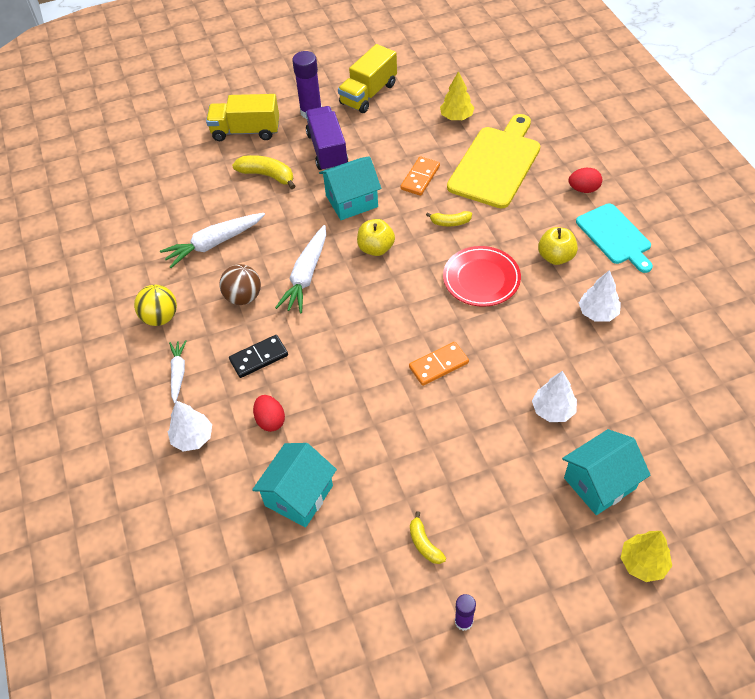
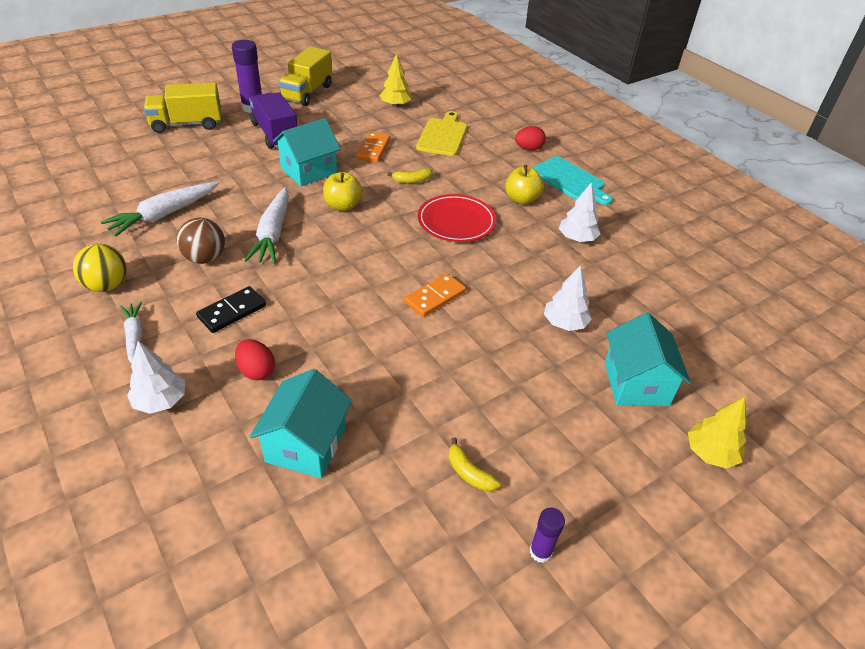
camera: 20 degrees left, 10 degrees down
yellow banana [232,155,295,189] -> none
yellow cutting board [447,114,540,209] -> yellow cutting board [416,111,467,156], size x0.66
turquoise house [562,429,651,515] -> turquoise house turned 45 degrees counterclockwise [605,312,691,406]

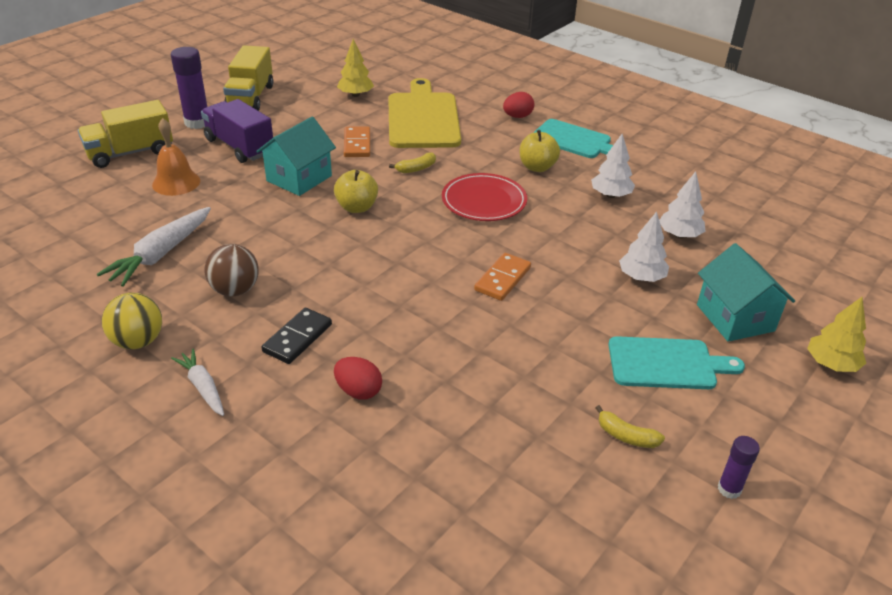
camera: 15 degrees left, 5 degrees down
white tree [127,341,185,414] -> white tree moved to [659,172,706,238]
white carrot [244,187,289,264] -> none
turquoise house [250,369,352,478] -> none
yellow cutting board [416,111,467,156] -> yellow cutting board [388,78,461,148], size x1.53
none -> orange bell [152,118,200,196]
none -> turquoise cutting board [609,336,745,389]

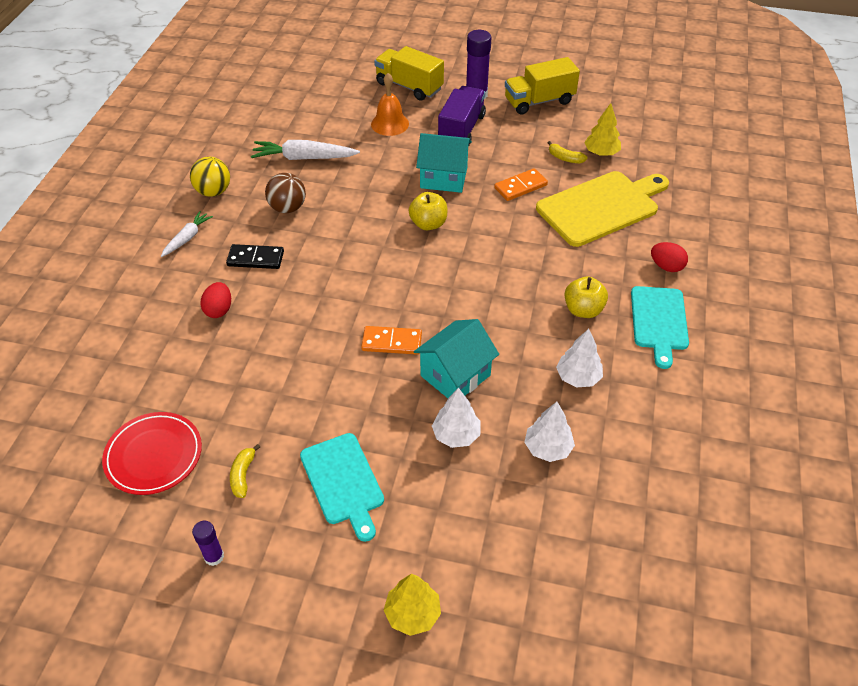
camera: 65 degrees right, 10 degrees up
yellow banana [389,153,436,173] -> yellow banana moved to [548,141,588,164]
red plate [442,173,527,221] -> red plate moved to [102,412,202,495]
turquoise house [697,243,795,342] -> turquoise house moved to [414,319,499,398]

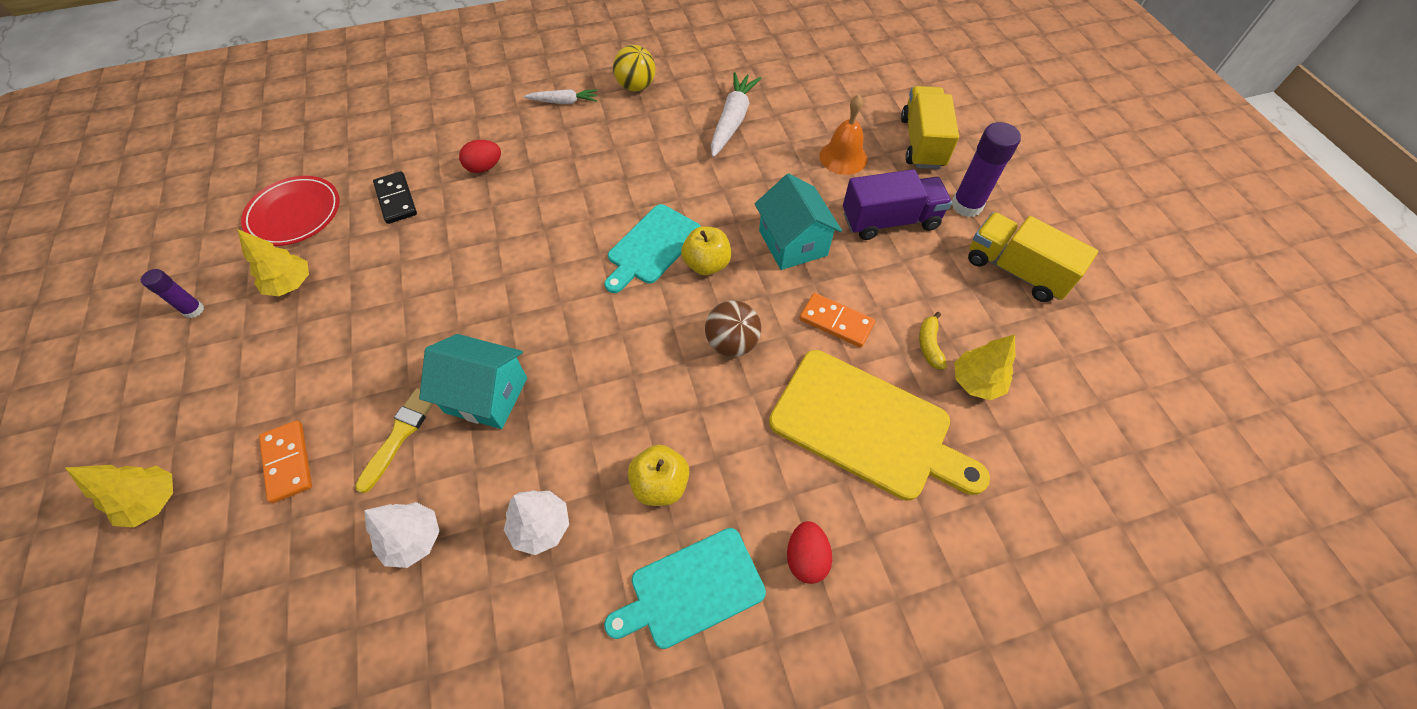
camera: 60 degrees right, 10 degrees up
black domino [226,244,284,269] -> black domino moved to [373,171,417,224]
yellow banana [230,444,260,498] -> yellow tree [237,229,309,296]
white carrot [251,140,360,160] -> white carrot turned 45 degrees clockwise [711,72,761,157]
brown ball [265,173,306,213] -> brown ball moved to [705,300,761,357]
turquoise cutting board [300,433,384,542] -> turquoise cutting board moved to [604,204,701,293]
orange domino [361,326,422,355] -> orange domino moved to [259,421,312,503]
white tree [432,388,481,448] -> yellow brush [355,388,434,493]

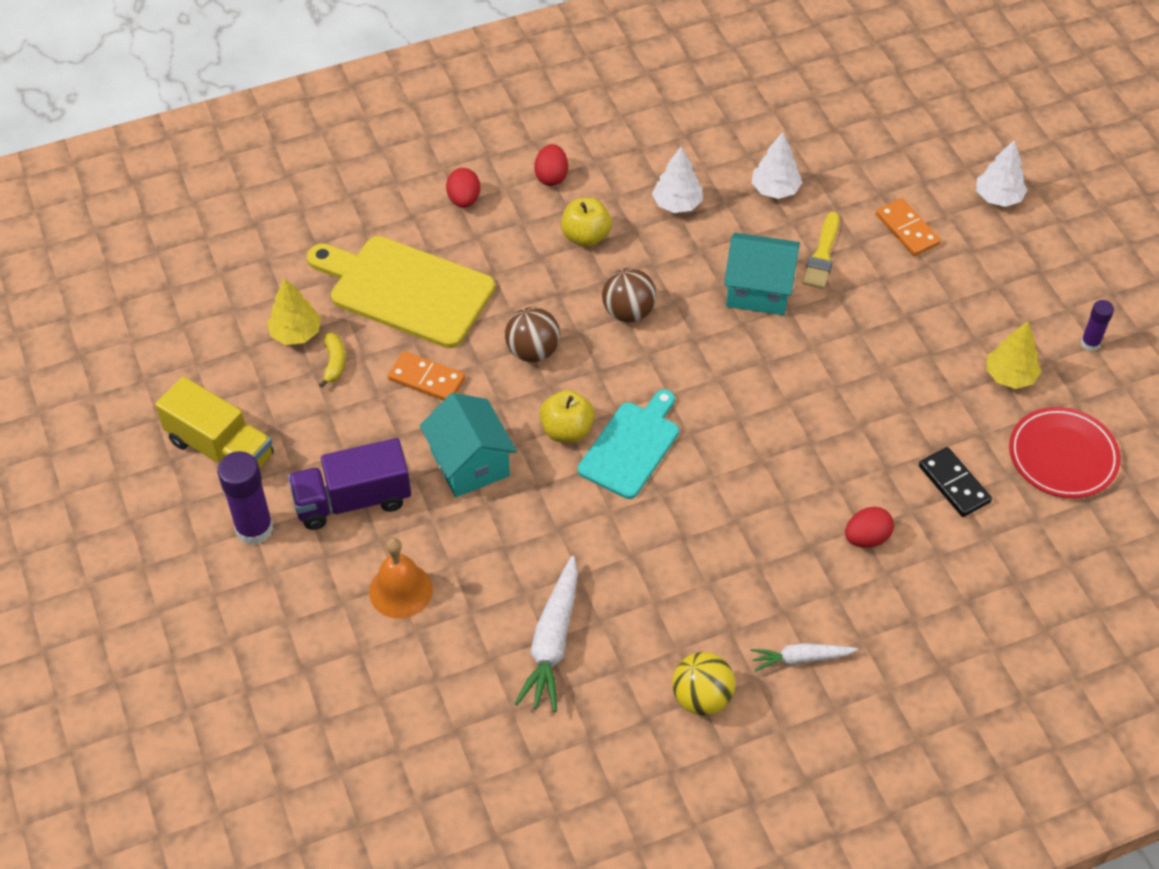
camera: 175 degrees right, 5 degrees down
yellow tree [65,465,173,527] -> white tree [976,140,1027,207]
turquoise cutting board [604,528,766,649] -> red egg [534,144,568,186]
yellow truck [901,86,959,169] -> none
none -> brown ball [602,268,656,322]

